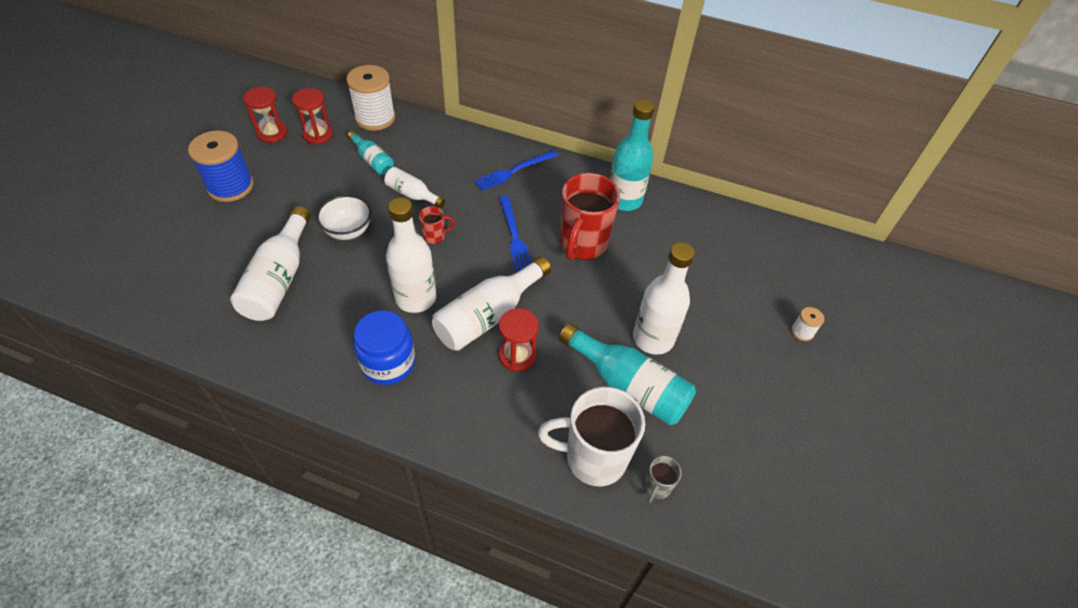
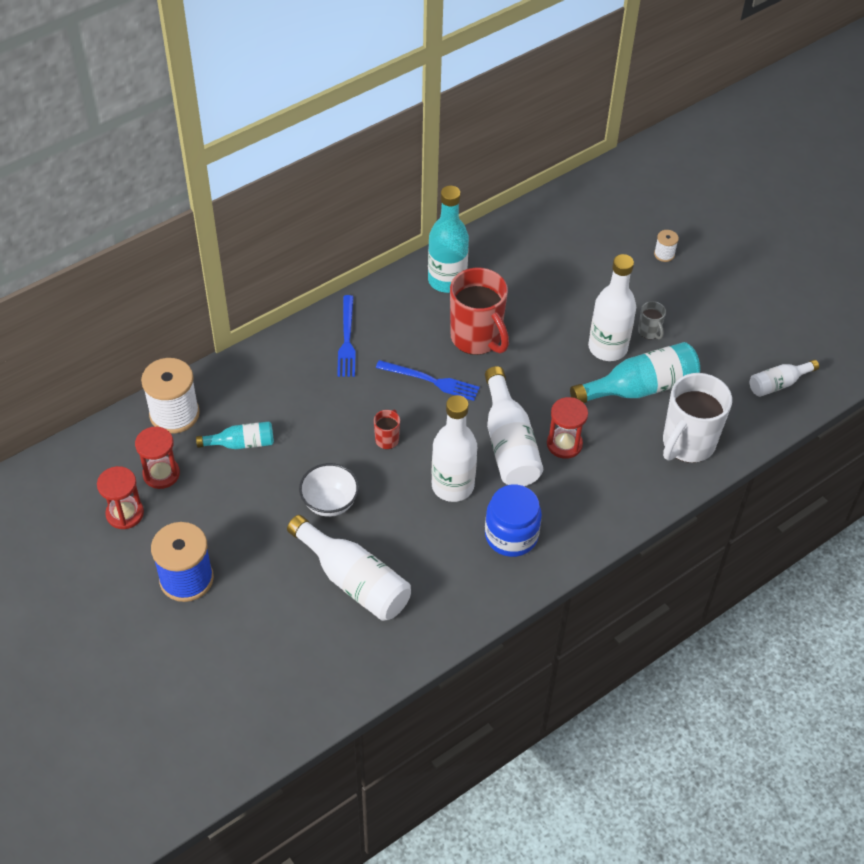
camera: 55 degrees left, 0 degrees up
white bottle [384,167,445,208] -> white bottle moved to [750,360,819,397]
grey mug [644,456,682,503] -> grey mug moved to [638,301,666,340]

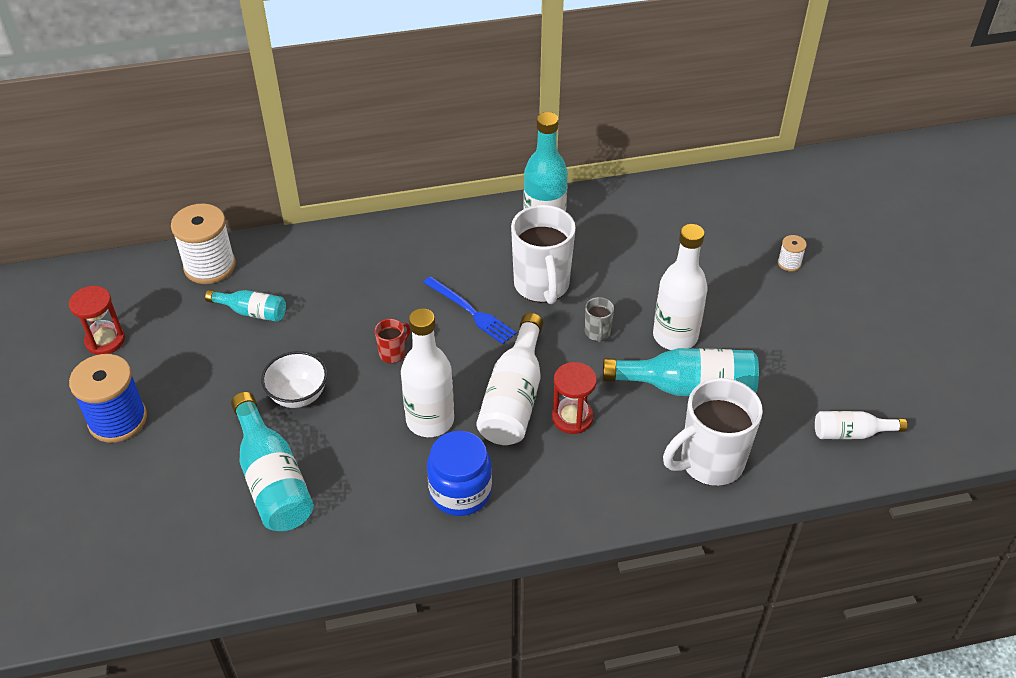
camera: 25 degrees right, 5 degrees down
red hourglass [135,427,180,489] -> none
white bottle [287,515,411,621] -> turquoise bottle [231,392,314,531]
blue fork [337,295,356,377] -> none
red mug [450,268,509,355] -> white mug [511,205,576,304]
grey mug [638,301,666,340] -> grey mug moved to [585,297,614,343]

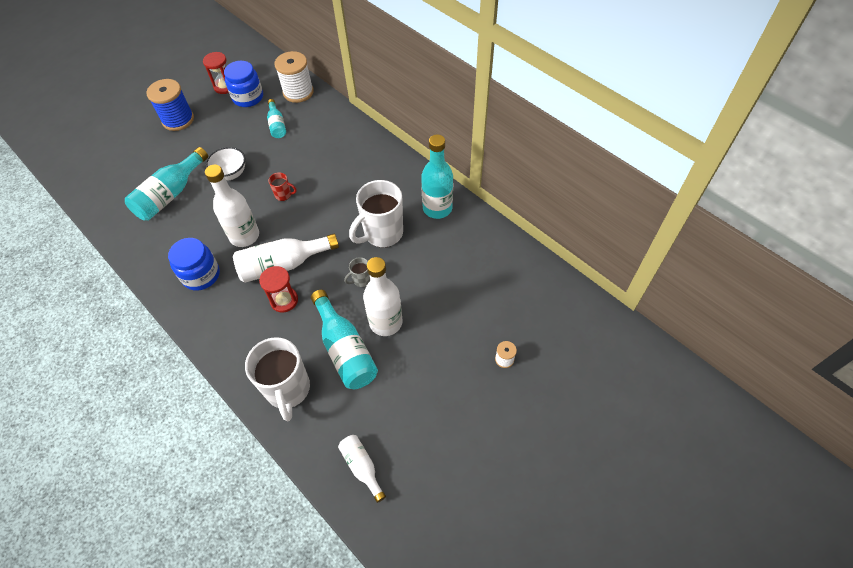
camera: 60 degrees right, 10 degrees up
blue fork [423,276,516,344] -> none
white mug [663,378,763,486] -> white mug turned 135 degrees counterclockwise [245,337,310,421]
none -> blue jar [224,61,263,107]

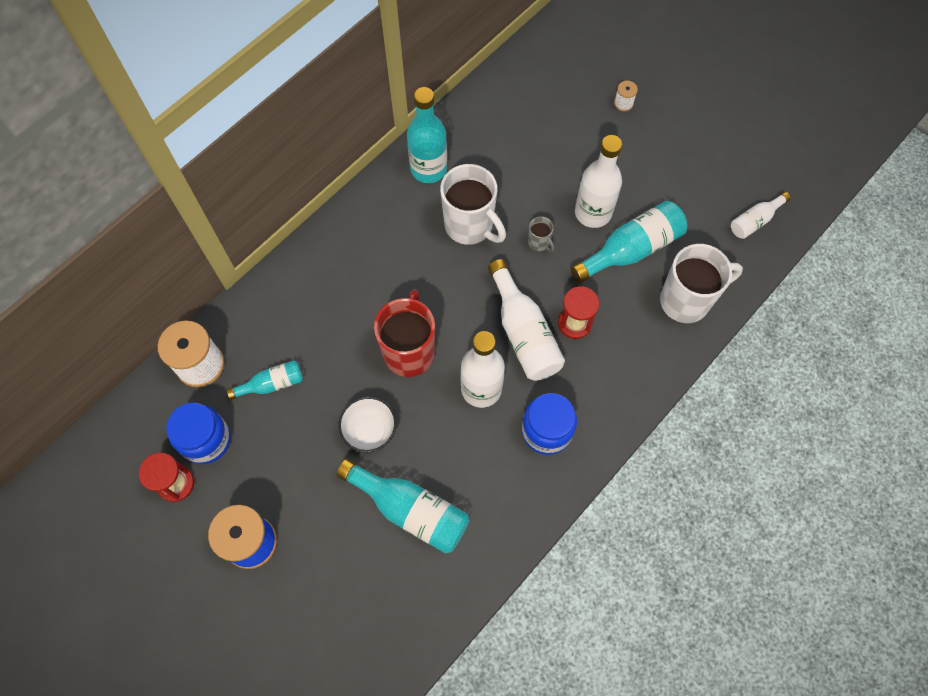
camera: 95 degrees left, 10 degrees up
red mug [268,173,297,201] -> red mug [374,289,435,377], size x2.25

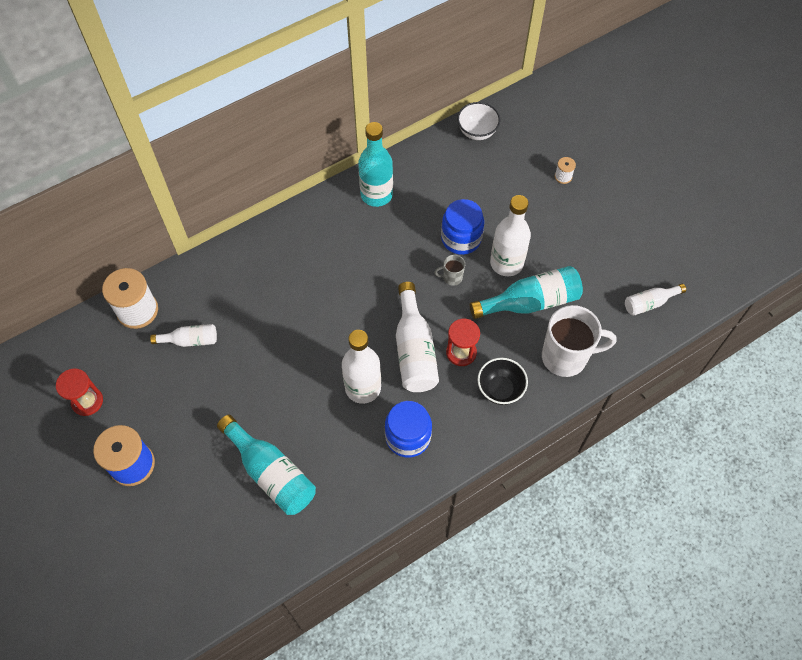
camera: 15 degrees right, 5 degrees down
blue jar [166,403,231,464] -> blue jar moved to [441,199,484,255]
turquoise bottle [227,360,303,400] -> white bottle [150,324,217,347]
white bowl [338,396,397,452] -> white bowl moved to [457,102,500,140]
red mug [374,289,435,377] -> none
white mug [440,164,506,245] -> none
grey mug [528,216,554,252] -> grey mug turned 105 degrees clockwise [434,255,465,286]
none -> black bowl [478,358,528,405]

